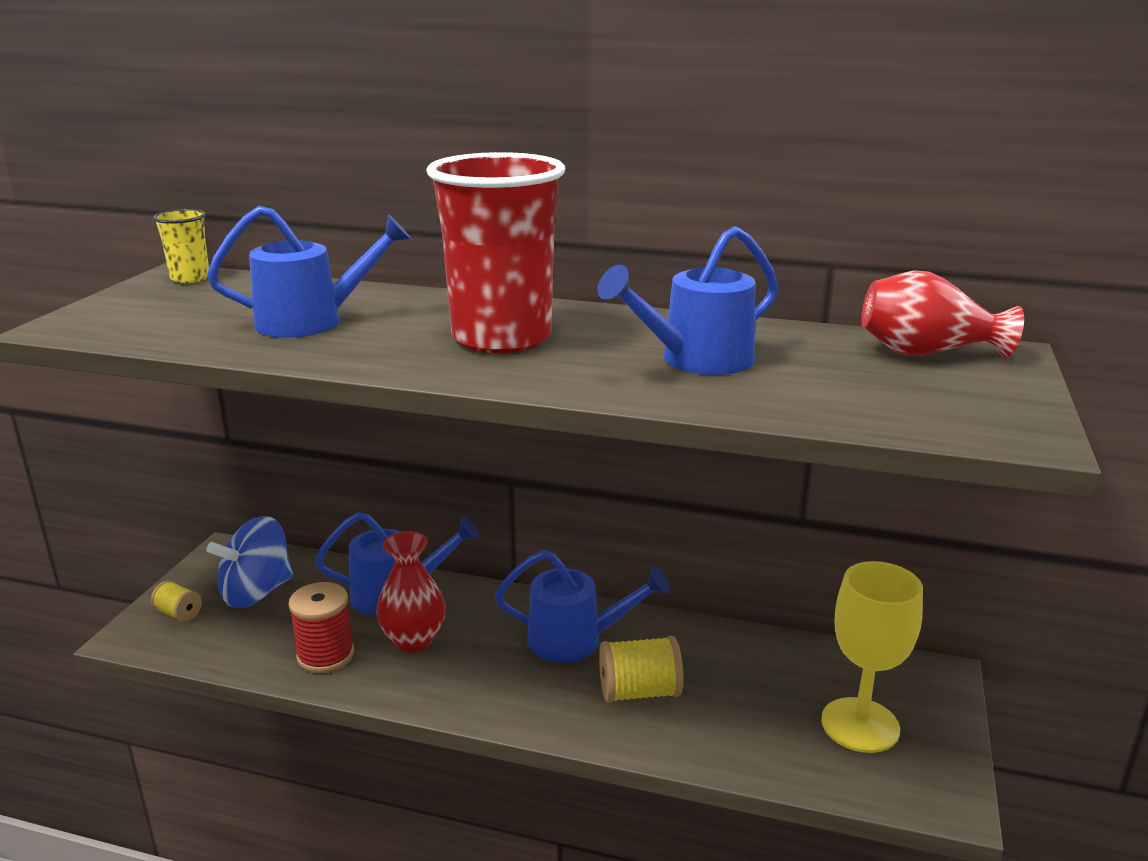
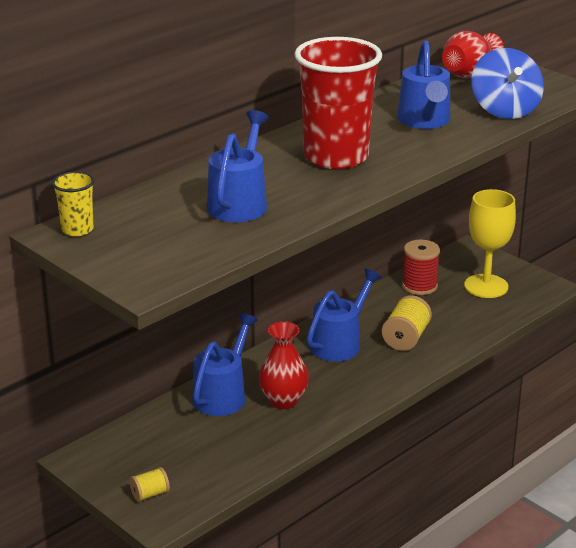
camera: 60 degrees left, 5 degrees up
blue spinning top [206,516,293,609] -> blue spinning top moved to [471,48,544,119]
red spool [288,582,354,673] -> red spool moved to [402,240,440,295]

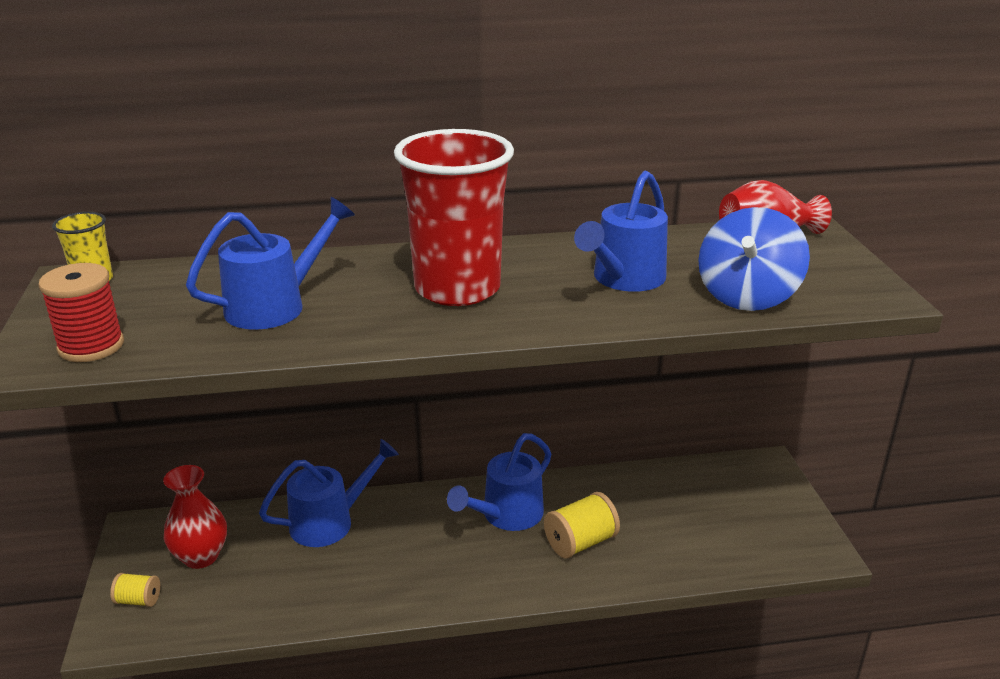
camera: 35 degrees right, 0 degrees up
red vase [259,321,309,409] -> red vase moved to [163,465,227,569]
blue watering can [307,269,382,362] -> blue watering can turned 150 degrees clockwise [447,433,551,531]
red spool [402,240,440,295] -> red spool moved to [38,263,124,362]
yellow goblet [464,189,516,298] -> none

